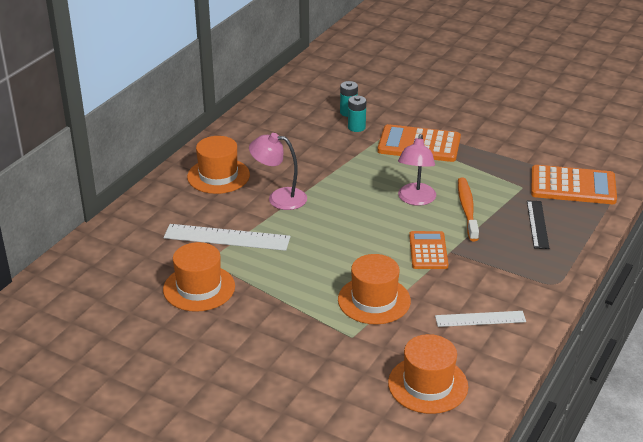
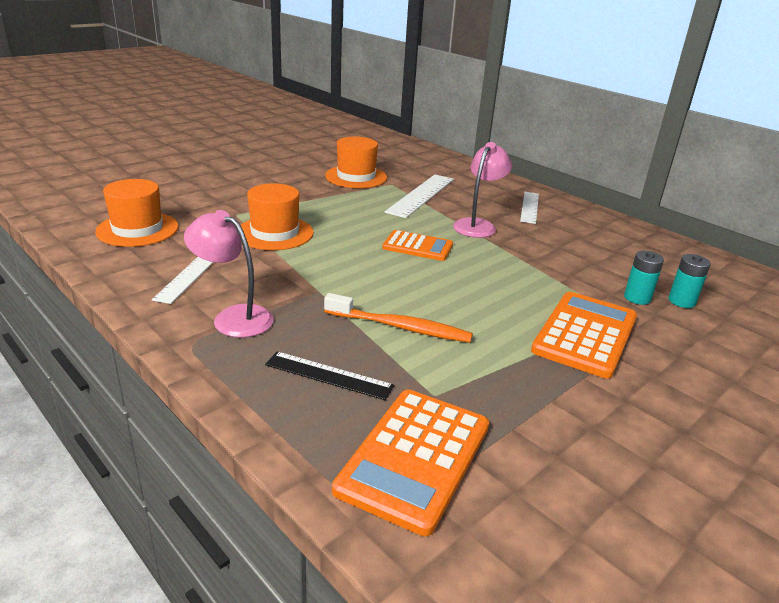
camera: 105 degrees right, 5 degrees down
orange hat [187,136,250,194] -> white ruler [520,192,539,224]
pink lamp [398,134,436,206] -> pink lamp moved to [184,210,274,338]
orange calculator [409,231,448,269] -> orange calculator moved to [382,230,453,261]

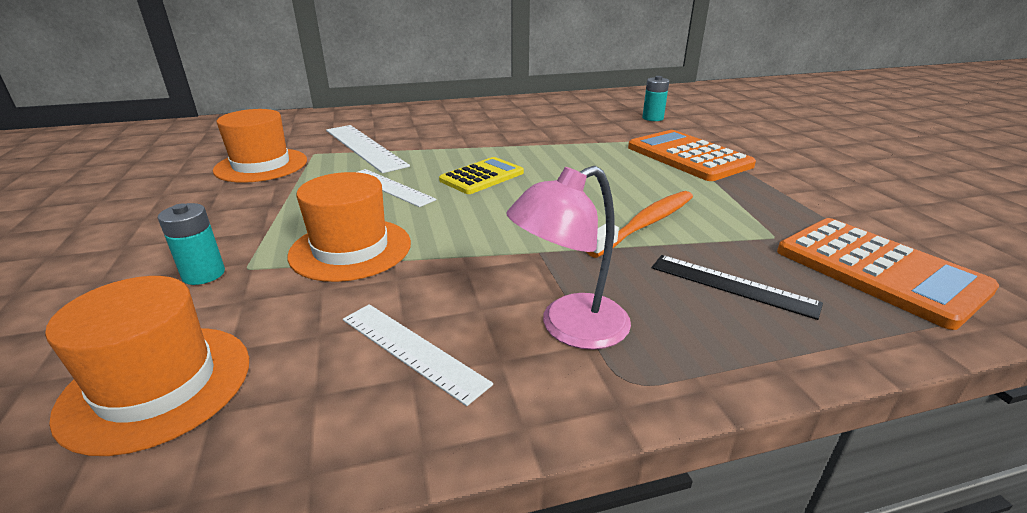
camera: 60 degrees left, 0 degrees up
black ruler [265,351,394,400] -> black ruler turned 75 degrees clockwise [652,255,823,320]
orange calculator [382,230,453,261] -> yellow calculator [439,157,524,194]
pink lamp [453,142,512,238] -> none
white ruler [520,192,539,224] -> white ruler moved to [357,169,436,207]
turquoise battery [624,251,664,305] -> turquoise battery moved to [158,203,225,285]

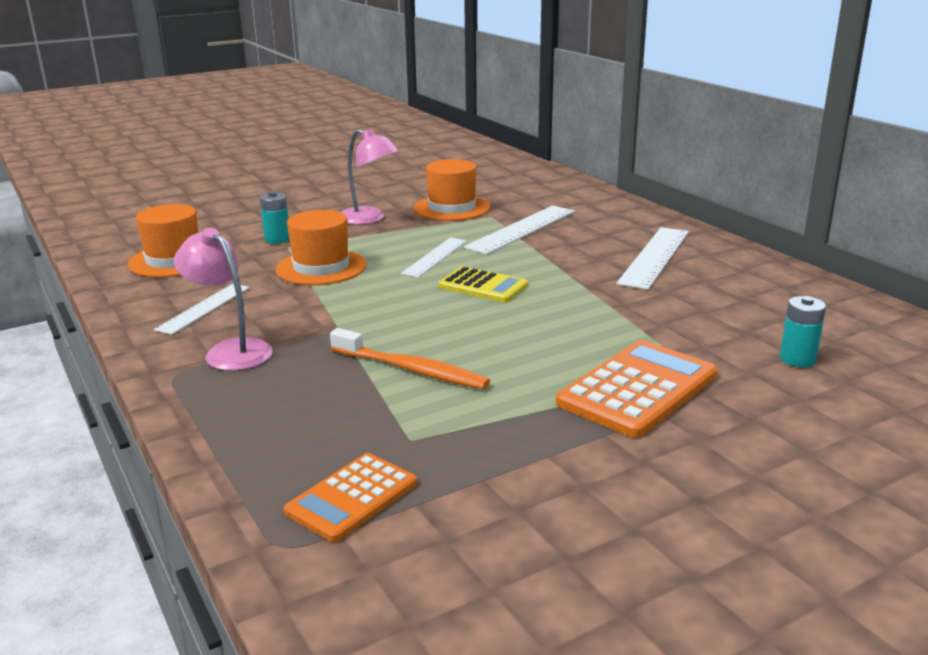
camera: 75 degrees right, 5 degrees down
black ruler [652,255,823,320] -> none
orange calculator [777,218,999,330] -> orange calculator [284,453,417,542], size x0.64
none -> pink lamp [341,129,399,225]
none -> white ruler [617,227,689,290]

